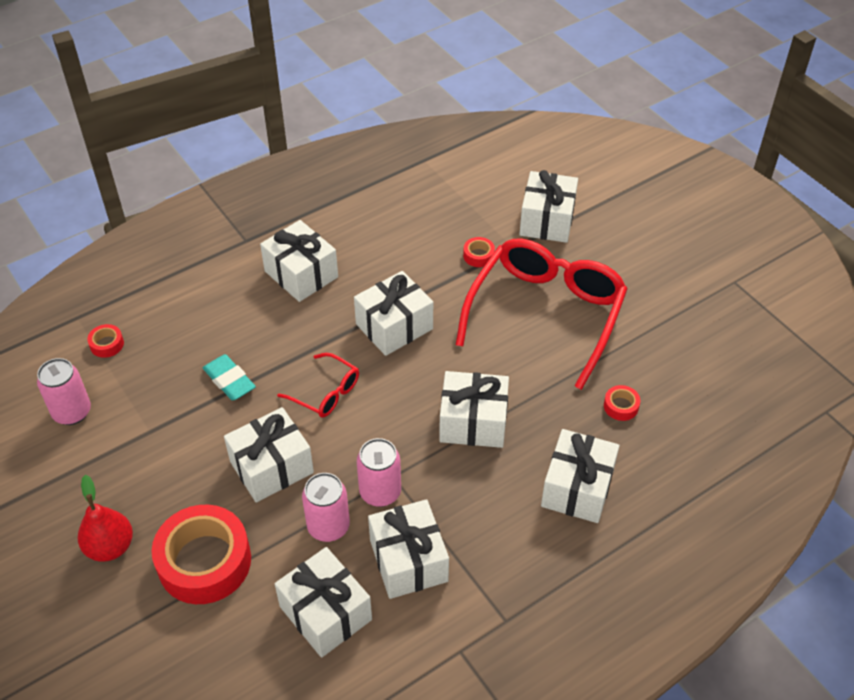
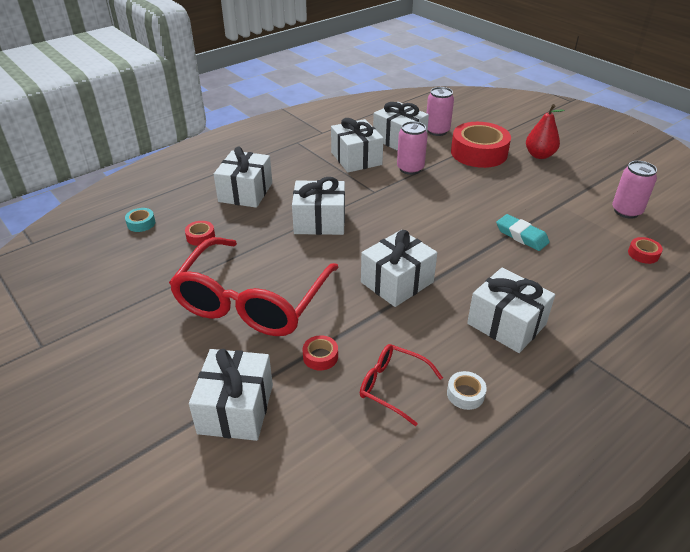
camera: 175 degrees right, 10 degrees down
white gift [224,407,314,502] -> none
red glasses [277,353,359,418] -> red glasses moved to [360,344,443,426]
pink can [357,438,401,507] -> pink can moved to [427,87,454,136]
none -> turquoise tape [125,208,155,232]
none -> white tape [447,371,487,410]

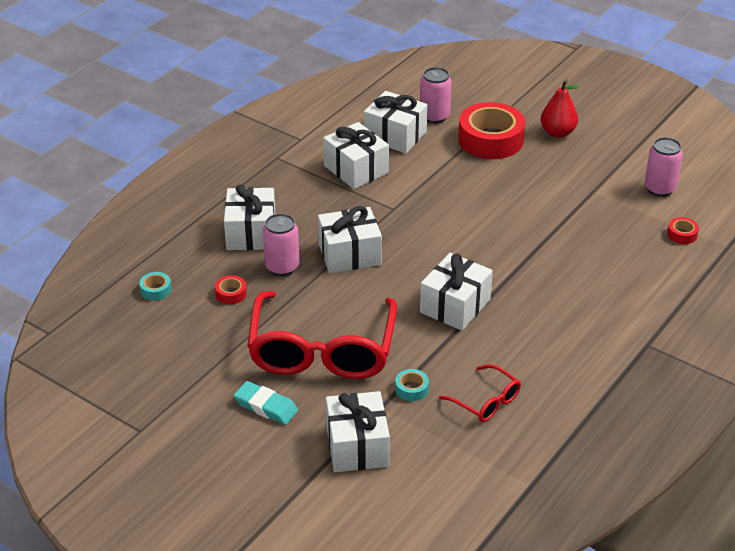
camera: 15 degrees left, 0 degrees up
red tape [303,335,338,370] -> turquoise tape [395,369,429,401]
red glasses [360,344,443,426] -> red glasses turned 150 degrees counterclockwise [439,364,521,422]
pink can [397,121,428,175] -> pink can moved to [263,213,299,276]
white tape [447,371,487,410] -> none
white gift [467,267,555,353] -> none
turquoise eraser [496,214,550,251] -> turquoise eraser moved to [234,381,298,425]

